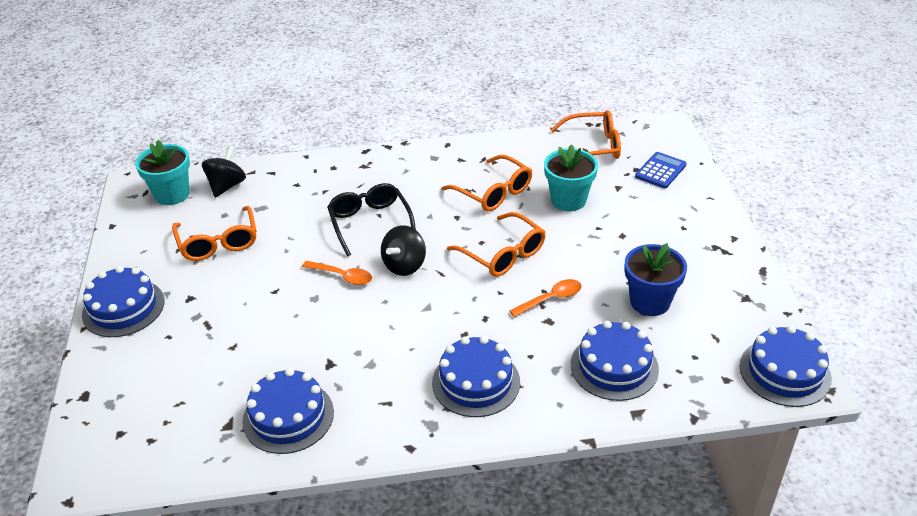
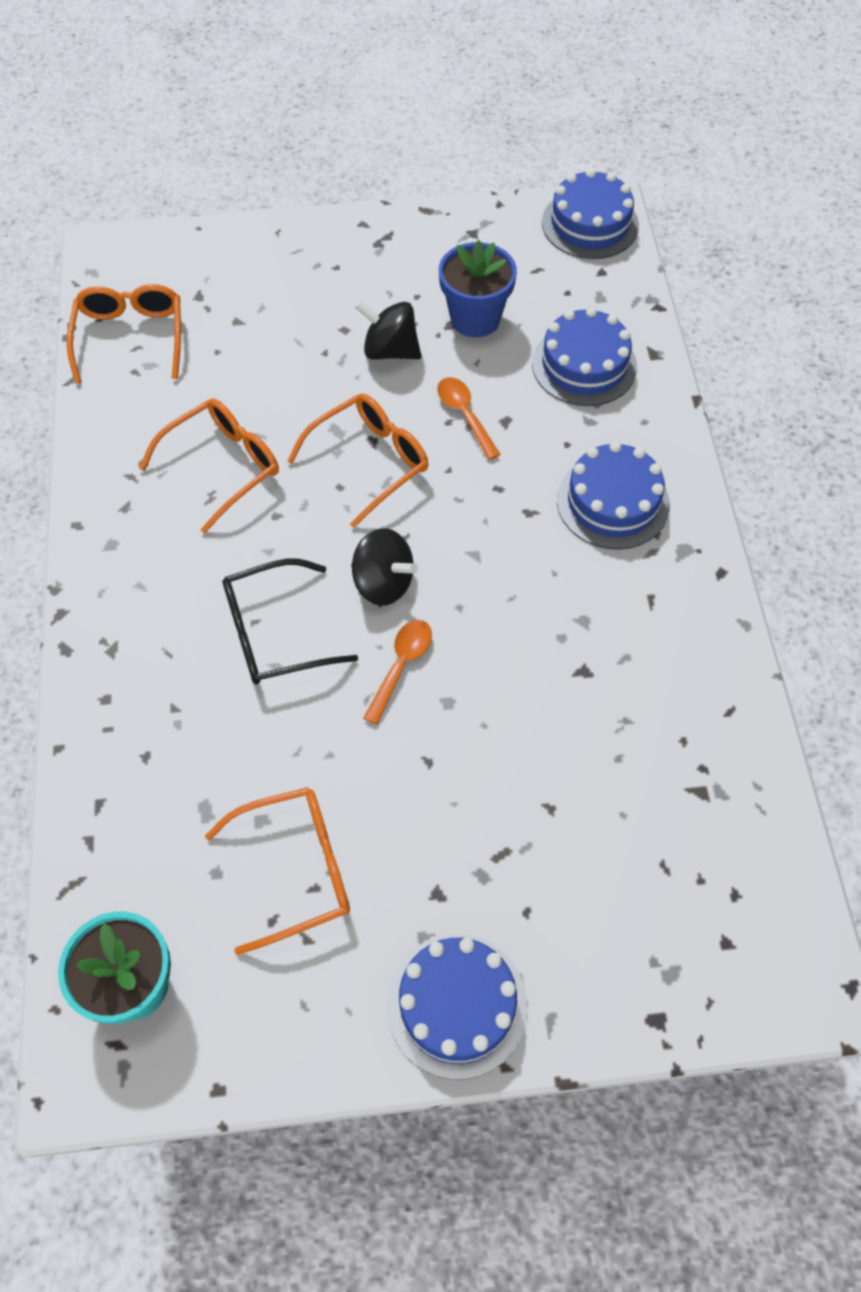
camera: 90 degrees left, 20 degrees up
black spinning top [202,145,246,198] -> black spinning top moved to [355,301,421,360]
blue cake [242,368,334,454] -> none
turquoise flower pot [544,144,598,211] -> none
blue calculator [635,152,687,188] -> none

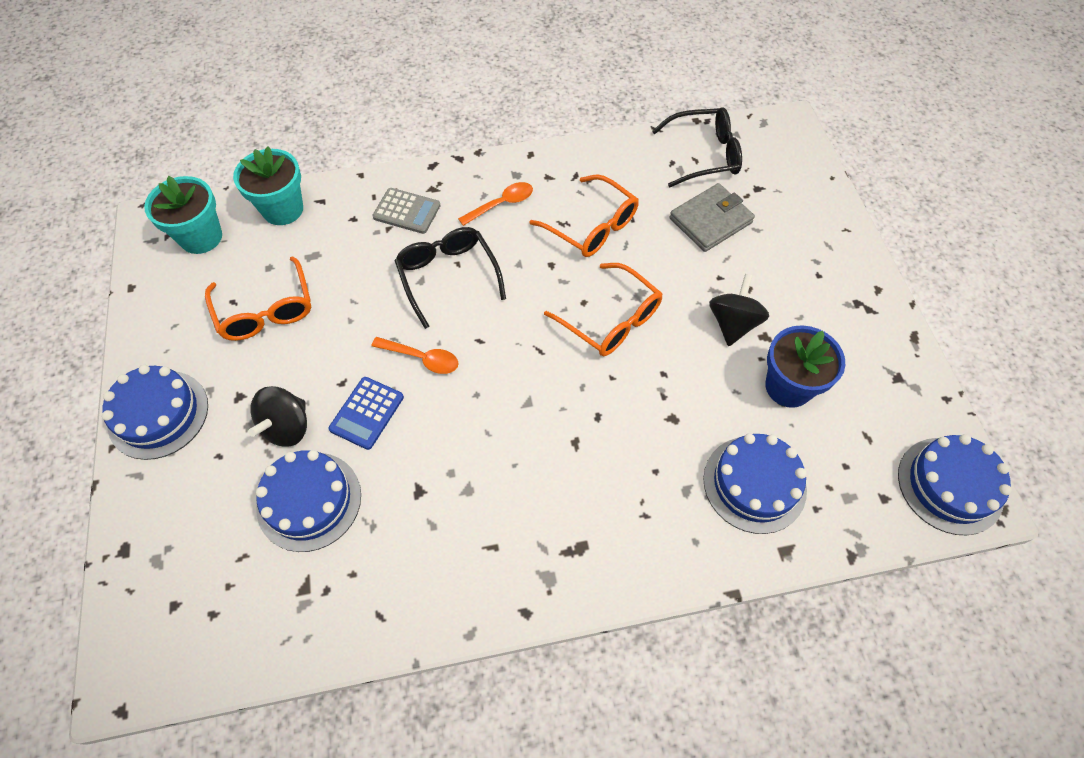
camera: 85 degrees right, 0 degrees up
orange glasses [67,284,181,384] -> black glasses [652,107,742,187]
black spinning top [351,528,418,606] -> black spinning top moved to [248,386,307,447]
orange spoon [437,377,501,460] -> orange spoon moved to [458,182,533,226]
blue cake [557,441,670,550] -> blue cake moved to [256,450,361,552]
none -> turquoise flower pot [233,147,303,225]
none -> blue calculator [329,377,404,450]
none -> grey calculator [372,188,441,234]
none -> grey wallet [670,183,755,252]

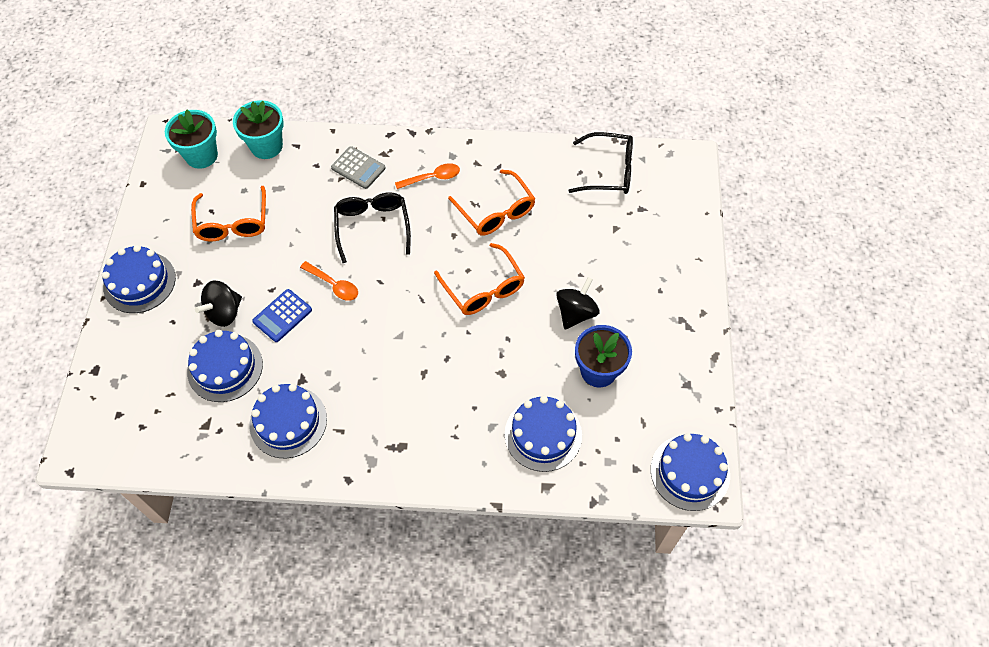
camera: 15 degrees right, 0 degrees up
grey wallet [670,183,755,252] -> none
none -> blue cake [249,384,327,458]

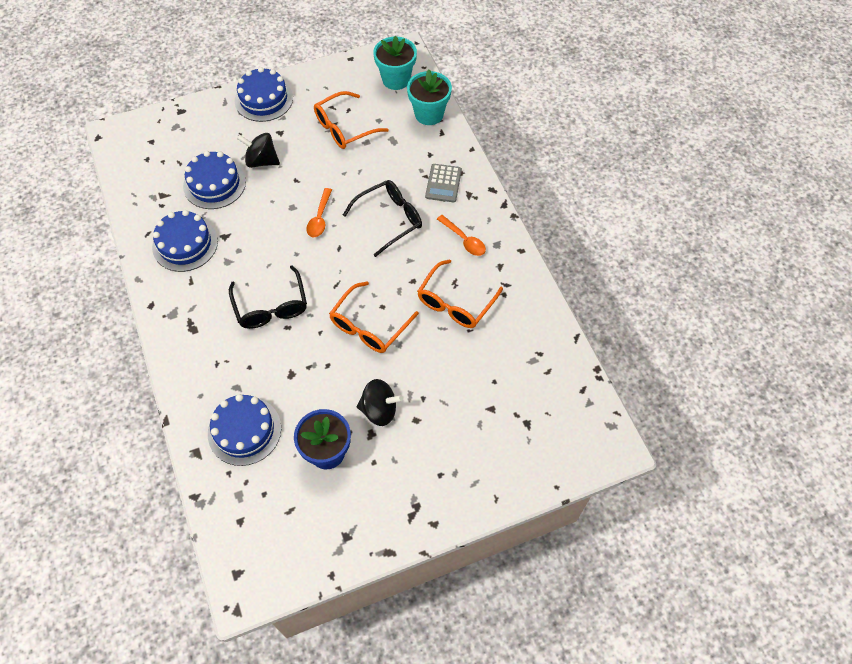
camera: 65 degrees right, 0 degrees up
blue calculator [252,289,312,342] -> none
black glasses [569,132,633,194] -> black glasses moved to [229,266,307,329]
blue cake [651,433,730,511] -> none

